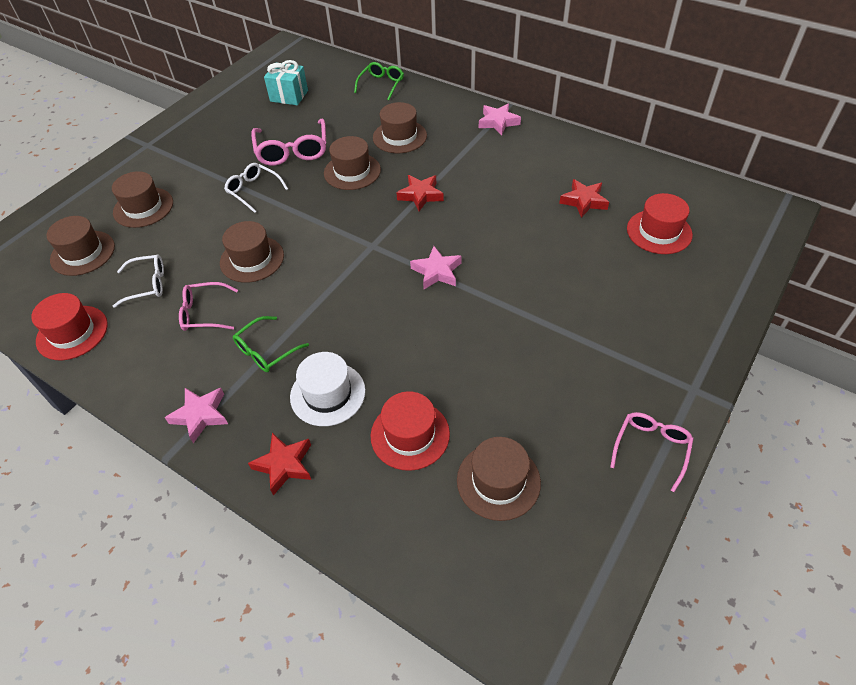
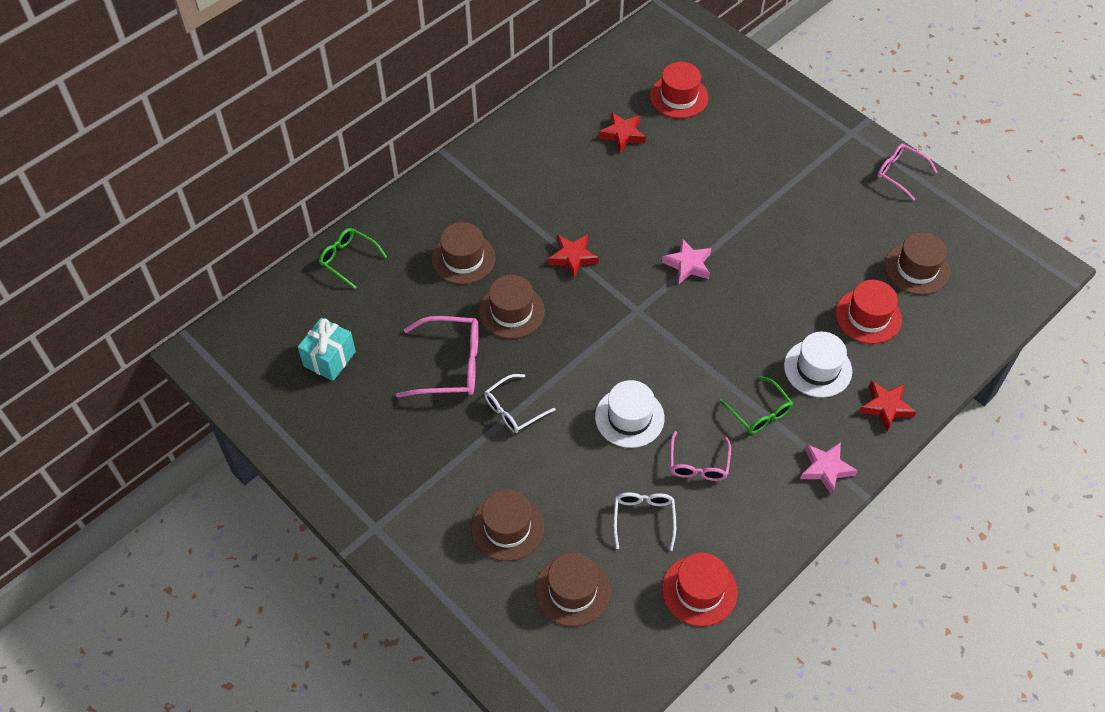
camera: 80 degrees left, 5 degrees up
brown hat [220,221,284,283] -> white hat [595,380,665,448]
pink star [479,103,521,135] -> none

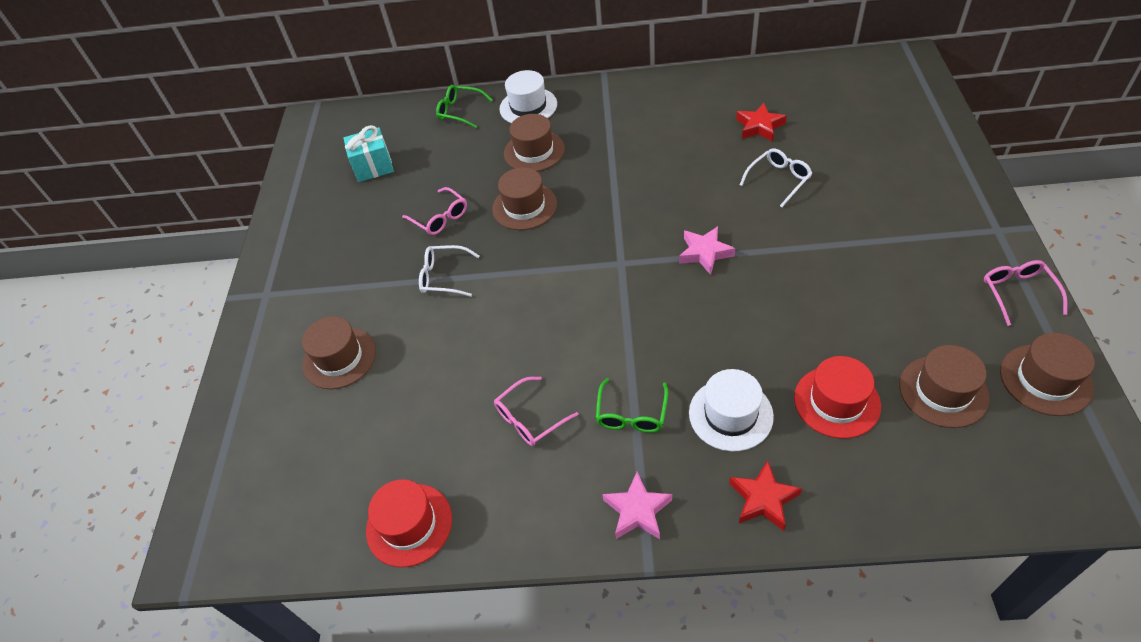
camera: 50 degrees right, 5 degrees down
green glasses [319,228,387,289] -> green glasses turned 60 degrees counterclockwise [436,85,493,128]
pink glasses [396,316,479,398] -> pink glasses [402,187,467,235], size x0.64
brown hat [535,553,610,627] -> brown hat moved to [1000,333,1095,416]
red star [548,234,599,278] -> none
white hat [595,380,665,448] -> white hat moved to [500,70,557,123]
white glasses [613,492,676,551] -> white glasses moved to [740,148,812,207]
red hat [650,62,708,118] -> none

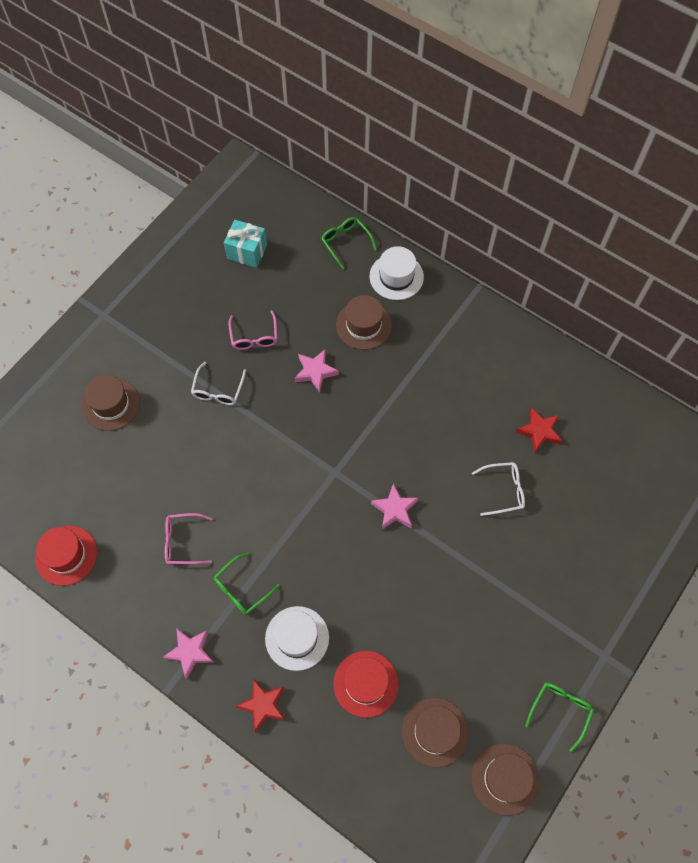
camera: 30 degrees right, 15 degrees up
white glasses [419,245,479,297] -> white glasses turned 120 degrees counterclockwise [191,362,246,405]
brown hat [492,167,557,230] -> pink star [294,350,339,392]
pink glasses [984,260,1067,326] -> green glasses [525,683,594,752]

